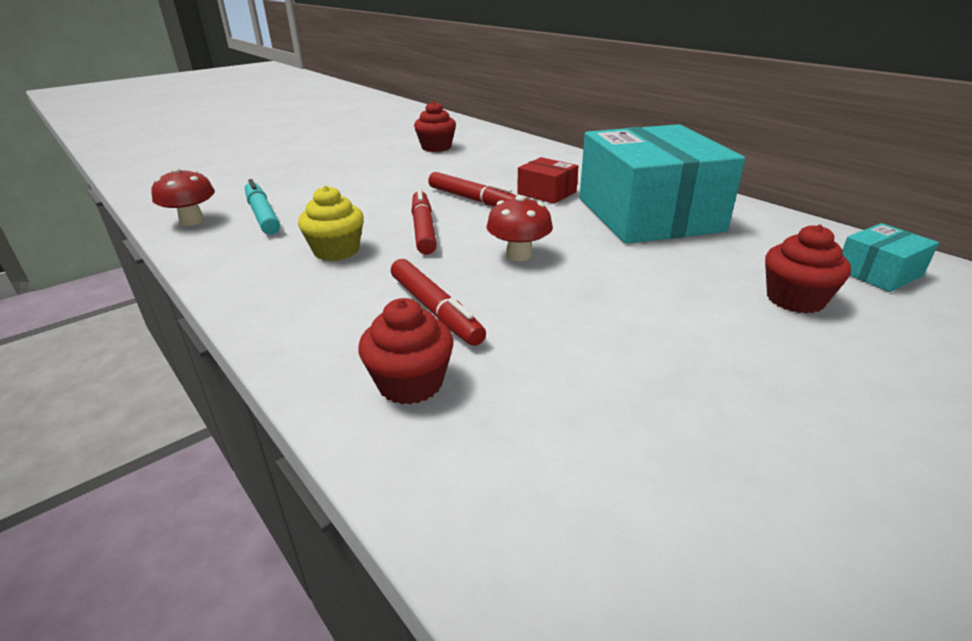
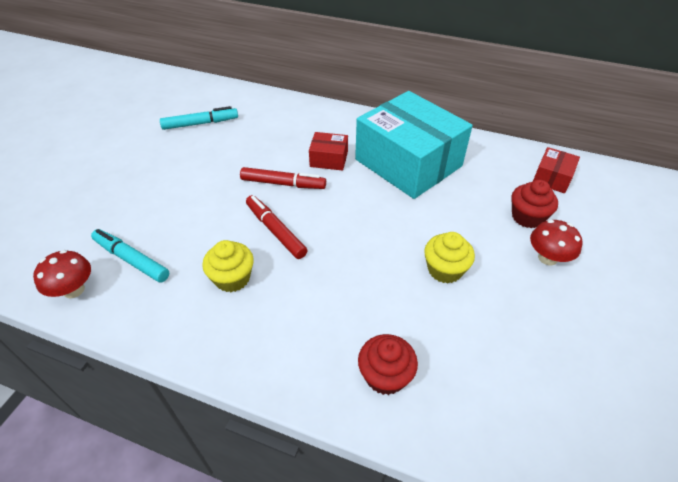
camera: 30 degrees left, 15 degrees up
red marker [391,259,486,346] -> none
red cupcake [414,101,456,152] -> turquoise marker [160,106,238,130]
red mushroom [486,195,553,261] -> red mushroom moved to [530,220,583,265]
turquoise box [843,223,939,292] -> red box [533,147,580,193]
none -> yellow cupcake [424,232,475,283]

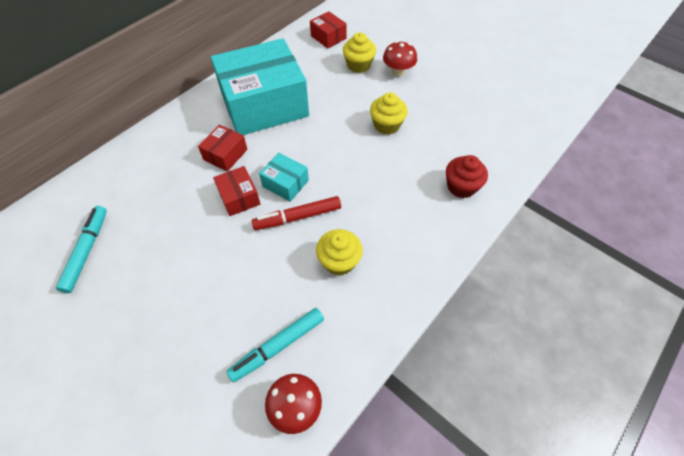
camera: 70 degrees left, 10 degrees up
red marker [240,167,326,189] -> red box [213,166,260,216]
red cupcake [512,180,558,228] -> yellow cupcake [343,32,376,73]
none -> turquoise box [259,153,309,202]

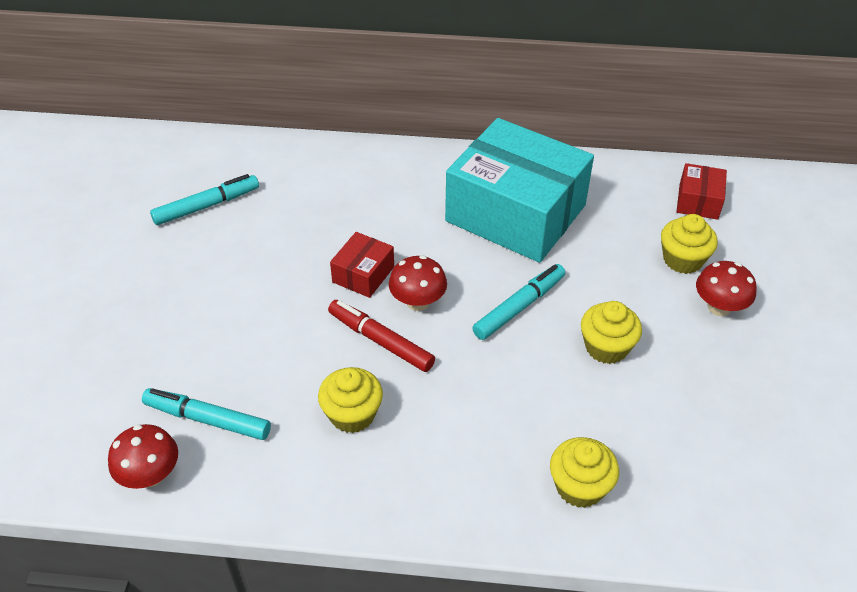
camera: 55 degrees right, 10 degrees down
red box [198,125,248,172] -> none
turquoise box [259,153,309,202] -> red mushroom [389,255,447,311]
red cupcake [446,155,488,198] -> yellow cupcake [550,437,619,508]
none -> turquoise marker [472,264,565,340]

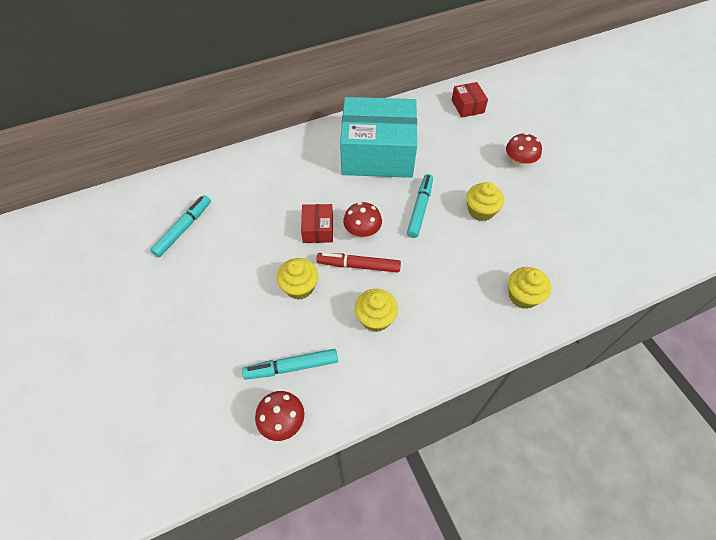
camera: 30 degrees left, 10 degrees up
yellow cupcake [661,214,718,274] -> yellow cupcake moved to [277,258,318,300]

